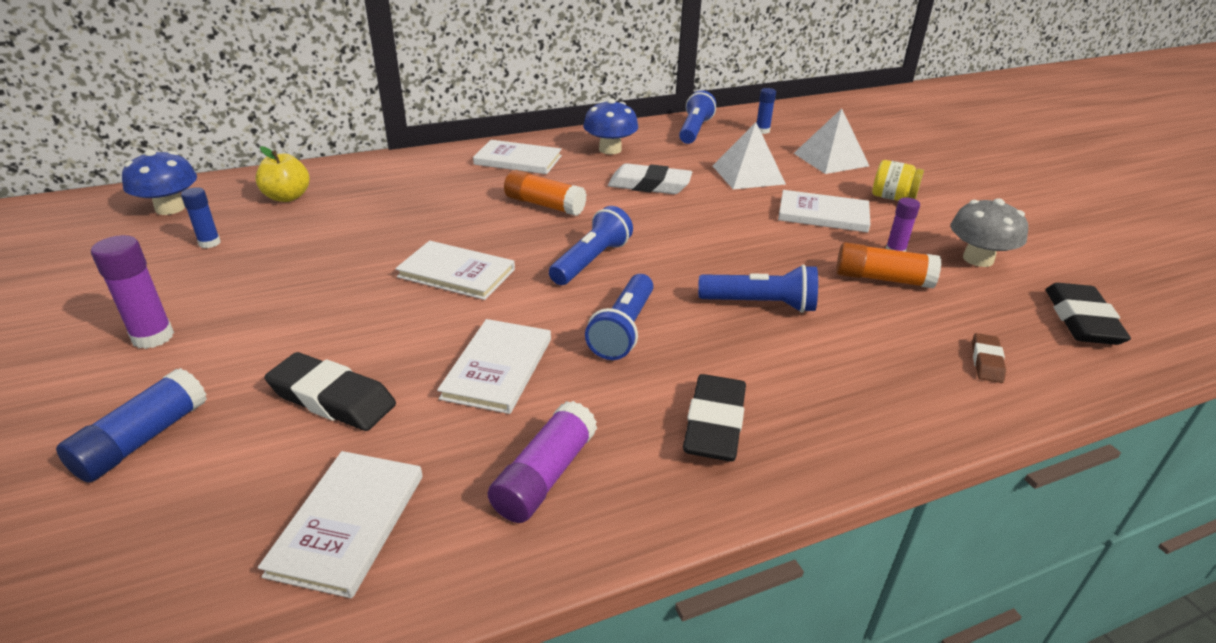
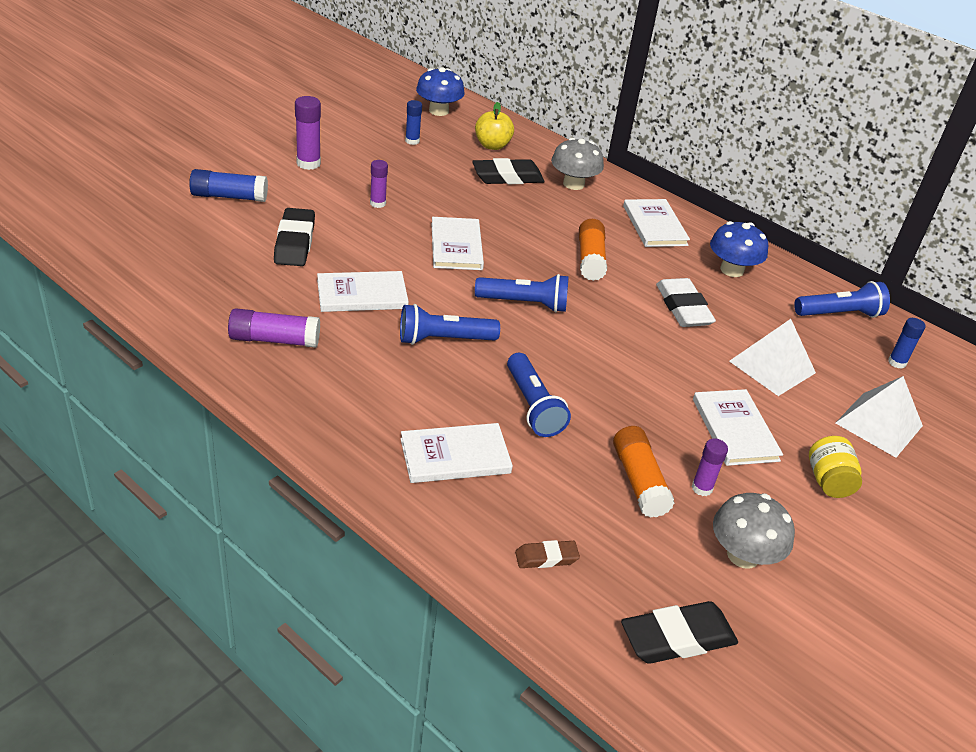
camera: 60 degrees right, 5 degrees up
white book [258,451,423,598] -> white book moved to [400,423,513,483]
black eraser [683,374,746,462] -> black eraser moved to [472,158,545,184]
none -> purple glue stick [370,160,388,208]
none -> grey mushroom [551,138,604,190]

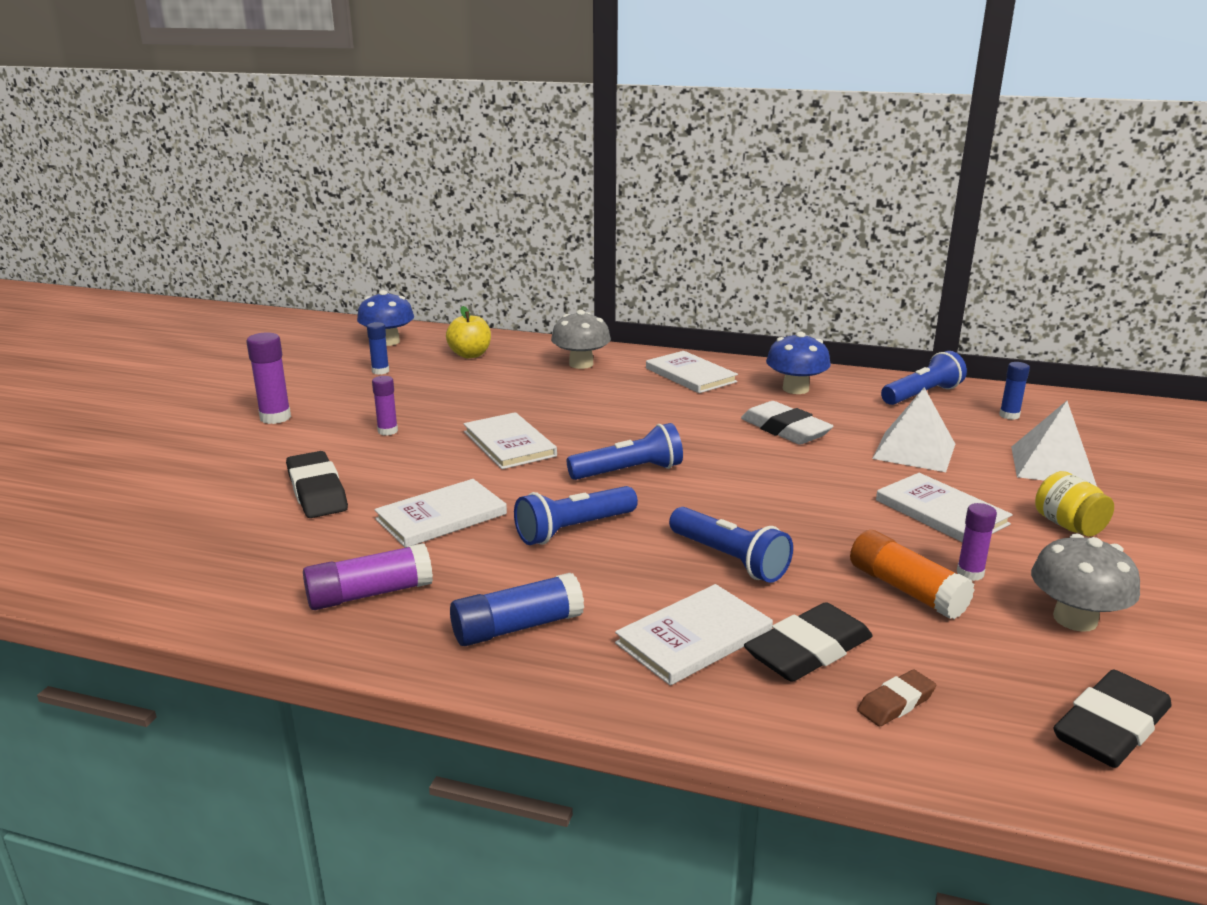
camera: 20 degrees left, 15 degrees down
blue glue stick [189,169,268,202] -> blue glue stick moved to [450,573,584,646]
black eraser [472,158,545,184] -> black eraser moved to [744,602,873,682]
orange glue stick [579,219,607,281] -> none

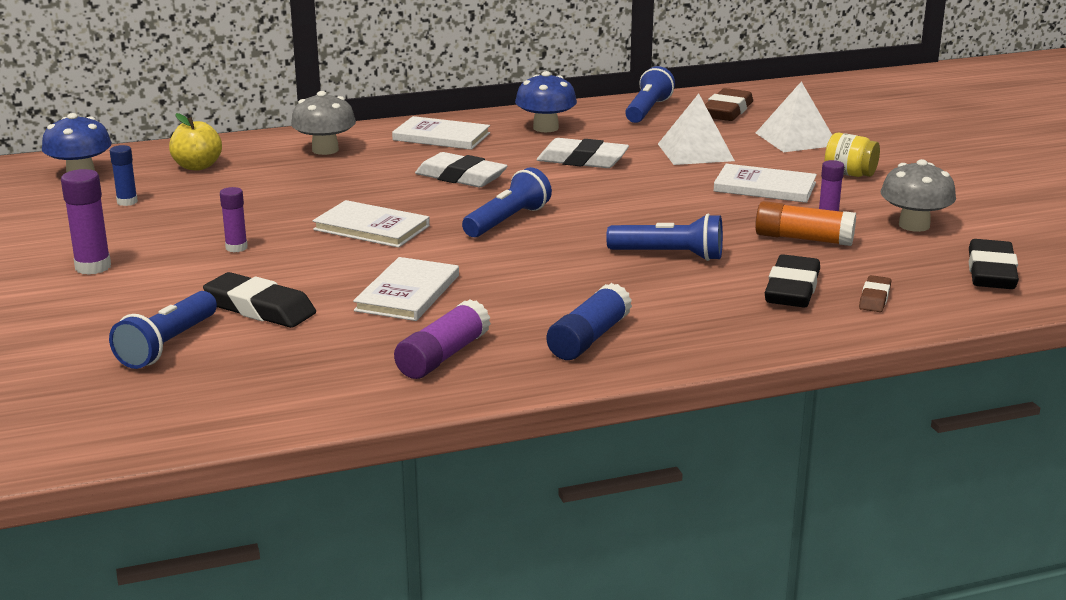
camera: 35 degrees left, 0 degrees up
blue flashlight [514,486,638,545] -> blue flashlight moved to [109,291,217,369]
white book [615,584,773,685] -> none
blue glue stick [999,362,1030,420] -> brown eraser [705,88,753,121]
none -> white eraser [415,152,507,187]

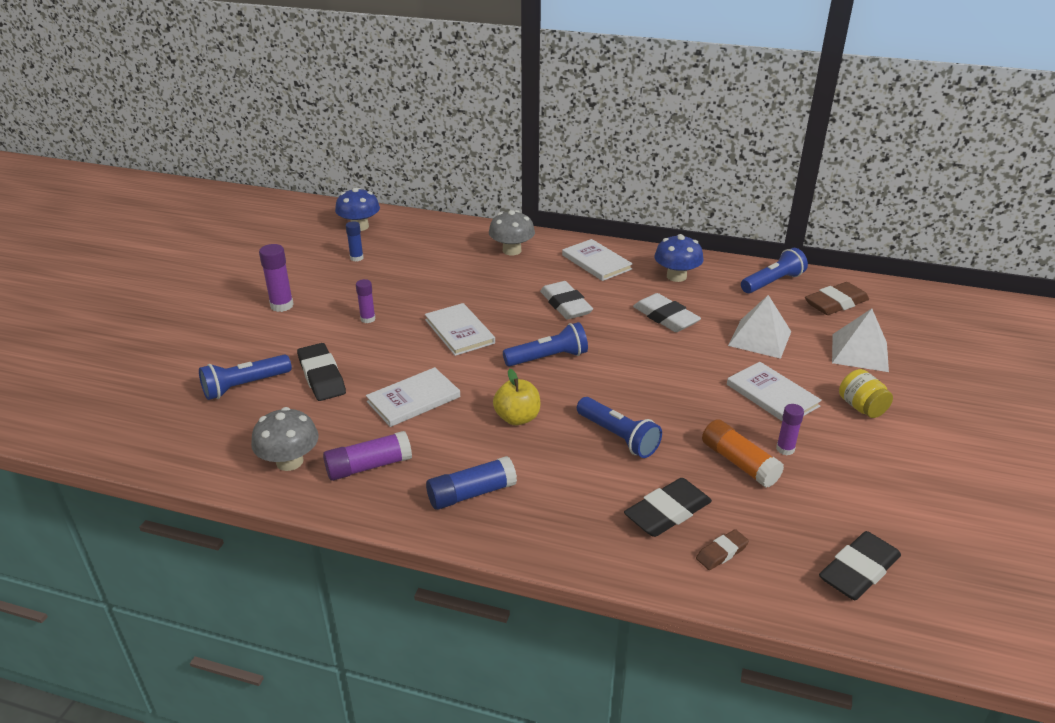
camera: 35 degrees right, 10 degrees up
yellow apple [169,113,222,171] -> yellow apple moved to [493,369,540,425]
grey mushroom [881,159,956,232] -> grey mushroom moved to [251,407,319,471]

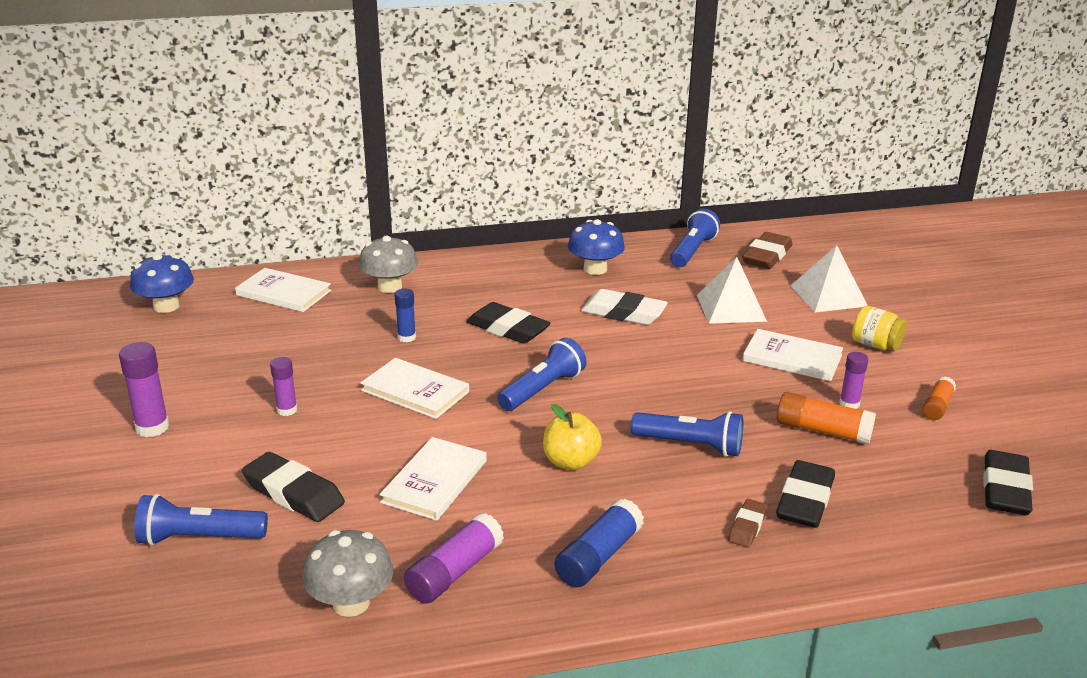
camera: 30 degrees left, 5 degrees down
blue flashlight [199,354,292,400] -> blue flashlight turned 60 degrees clockwise [134,494,268,546]
blue glue stick [346,221,364,262] -> blue glue stick moved to [395,289,416,342]
white eraser [540,281,593,319] -> black eraser [466,302,551,344]
white book [562,239,633,281] -> white book moved to [235,268,331,312]
brown eraser [696,529,749,570] -> brown eraser moved to [728,499,768,548]
none -> orange glue stick [922,376,956,420]

